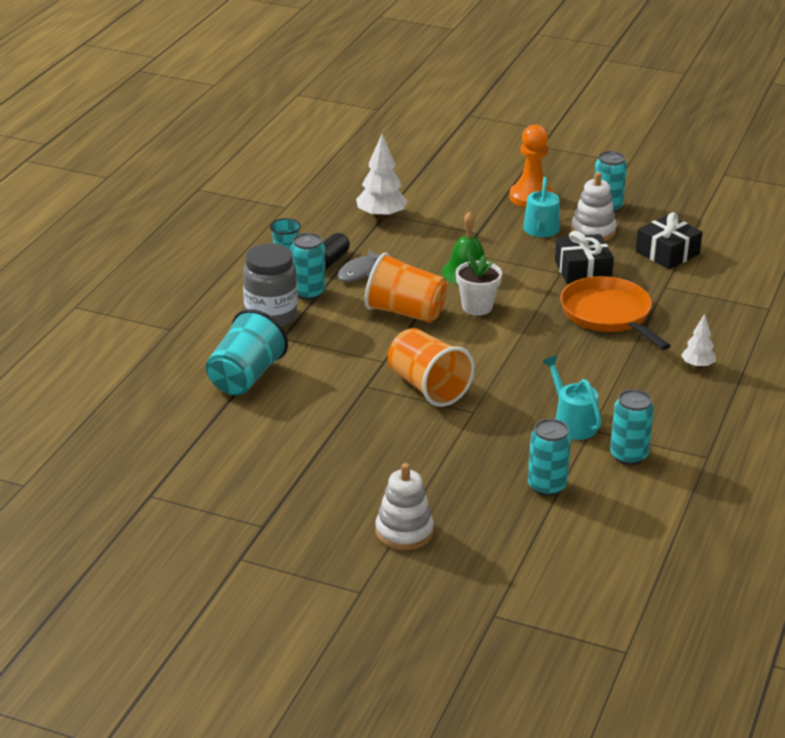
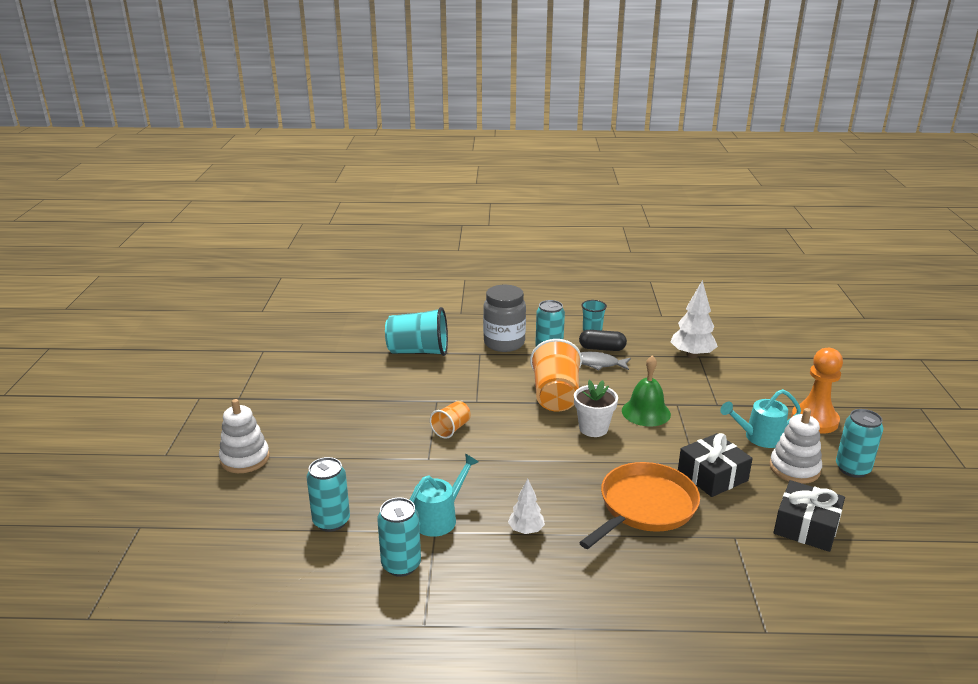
camera: 70 degrees right, 5 degrees down
orange cup [388,328,475,407] -> orange cup [430,401,471,439], size x0.54
white tree [681,314,716,369] -> white tree moved to [508,478,545,534]

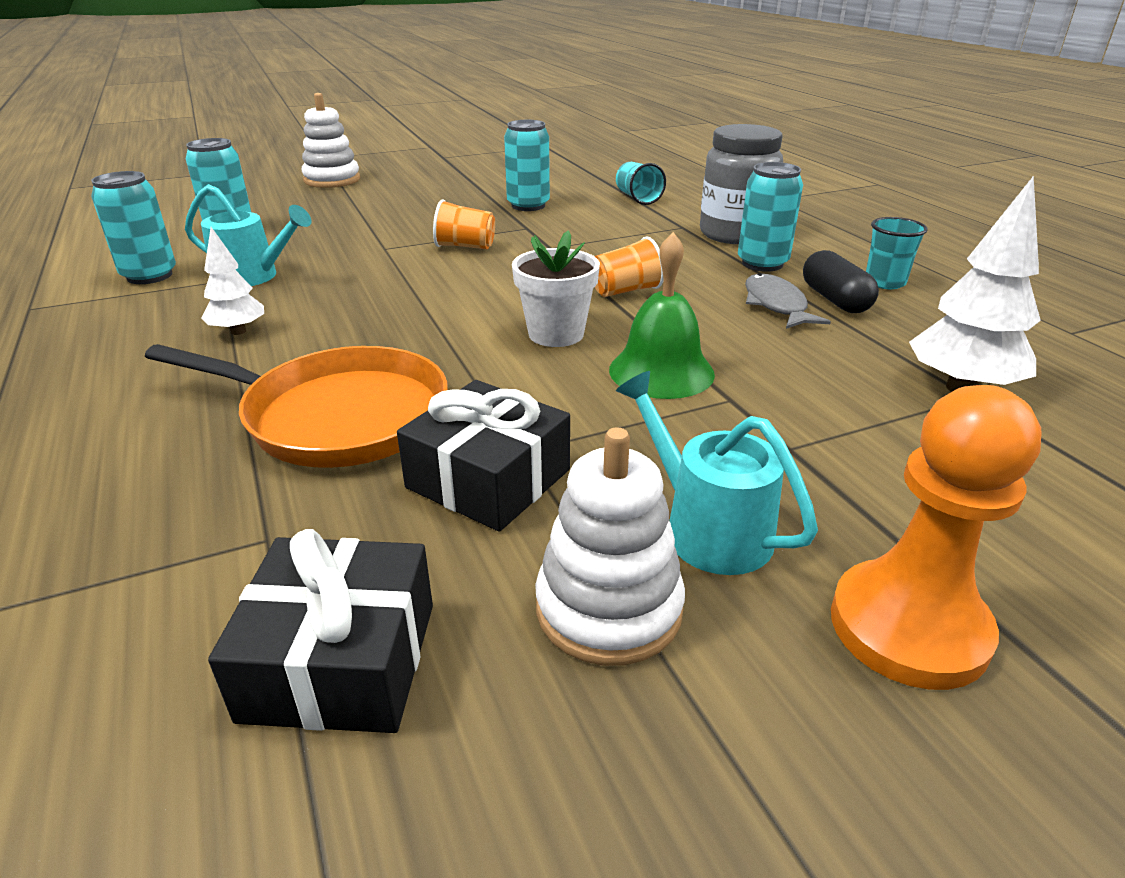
camera: 65 degrees right, 5 degrees up
turquoise cup [385,307,448,356] -> turquoise cup [616,162,666,205], size x0.54
orange cup [530,339,582,412] -> orange cup [594,236,663,297], size x0.54
turquoise can [836,409,883,478] -> turquoise can moved to [504,120,550,211]

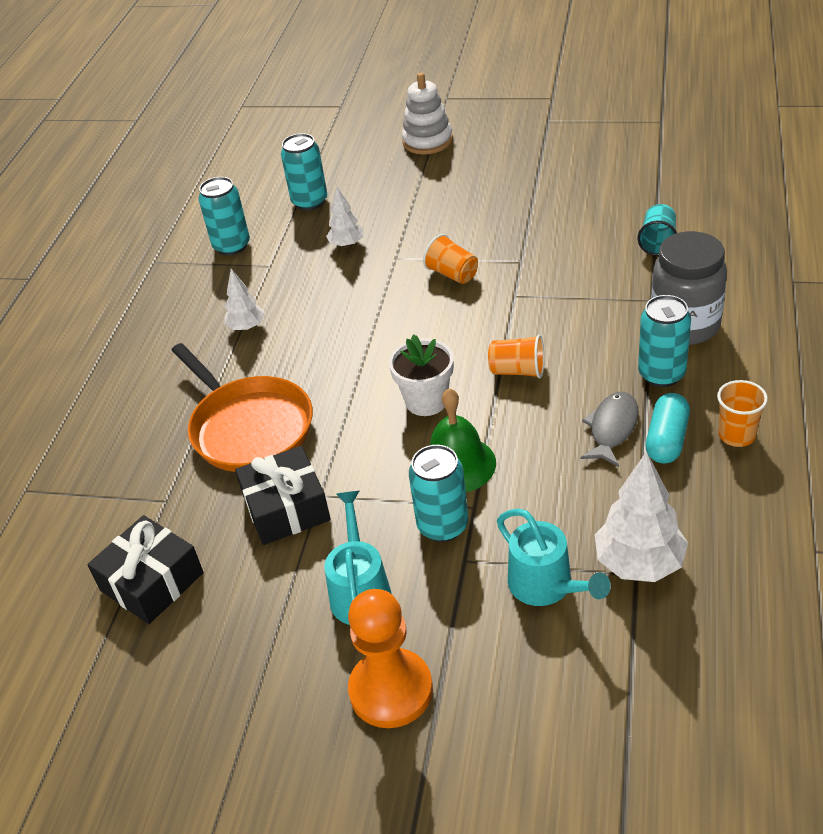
camera: 40 degrees right, 10 degrees up
turquoise watering can [185,184,312,286] -> turquoise watering can moved to [497,509,611,606]
turquoise can [504,120,550,211] -> turquoise can moved to [409,445,468,542]
white stacking toy [535,427,685,666] -> none
black capsule [803,250,879,313] -> turquoise capsule [646,393,690,463]
turquoise cup [866,217,928,289] -> orange cup [717,380,768,447]
none -> white tree [326,187,364,248]

